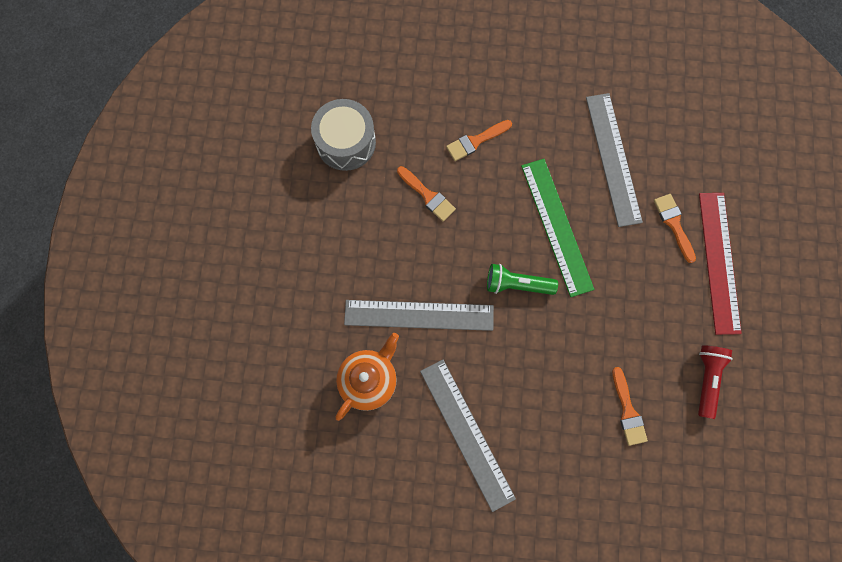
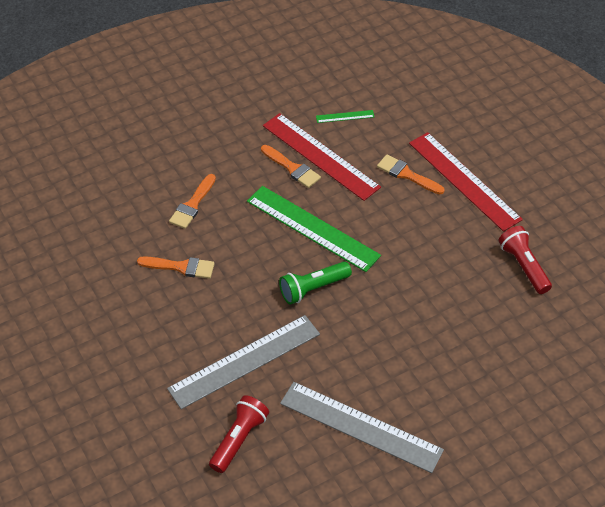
camera: 35 degrees left, 25 degrees down
grey drum [311,99,376,171] -> none
orange teapot [335,333,399,421] -> red flashlight [209,395,269,473]
grey ruler [586,93,643,227] -> red ruler [263,113,381,201]
orange brush [612,367,648,446] -> orange brush moved to [261,145,321,188]
none -> green ruler [316,110,374,123]

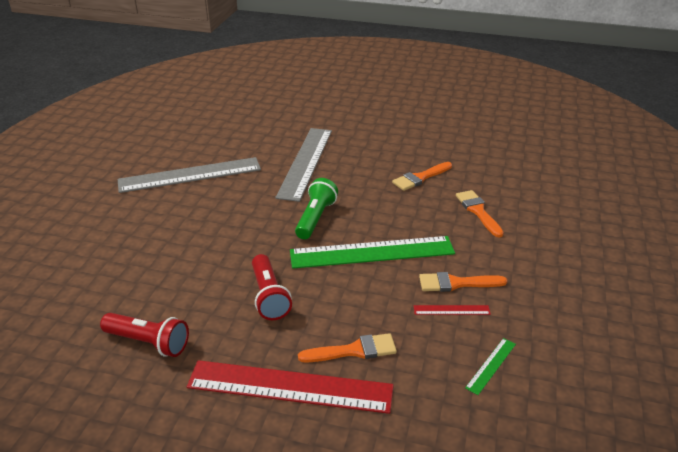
camera: 135 degrees right, 15 degrees down
red flashlight [209,395,269,473] -> red flashlight moved to [252,254,292,320]
red ruler [263,113,381,201] -> red ruler [414,305,491,315], size x0.42

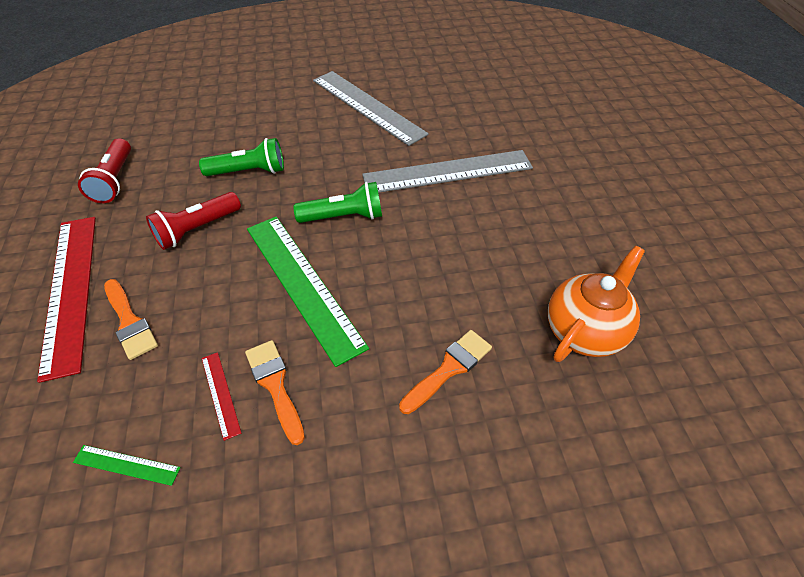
camera: 65 degrees right, 15 degrees up
orange brush [392,162,452,191] -> none
none -> green flashlight [199,138,284,176]
none -> orange teapot [548,246,645,362]

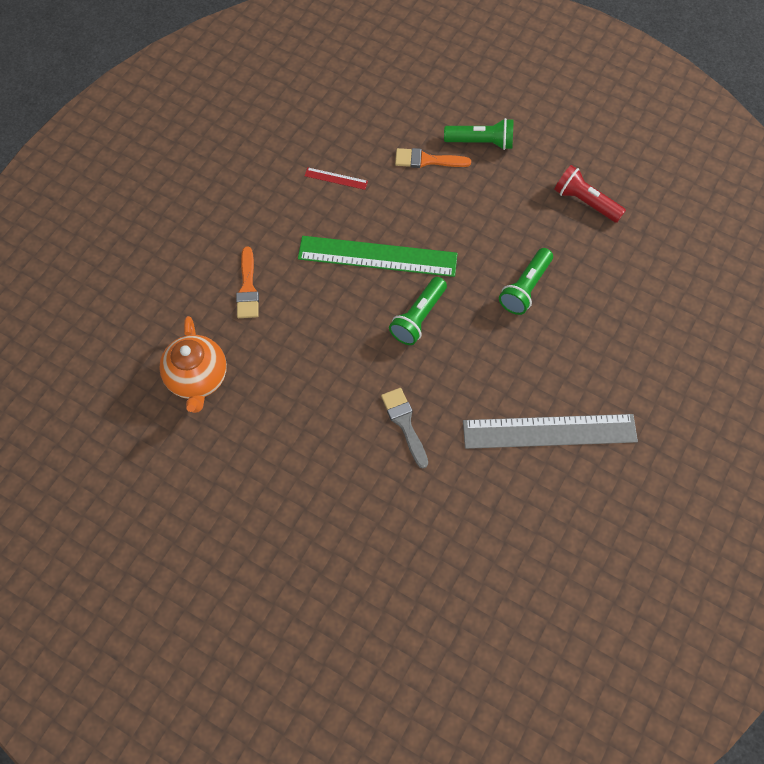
camera: 130 degrees right, 15 degrees up
red ruler [37,217,96,383] -> green flashlight [444,118,514,150]
green ruler [73,445,181,486] -> none
red flashlight [146,192,241,250] -> none
orange brush [245,340,305,445] -> none
grey ruler [362,150,533,193] -> grey brush [381,388,428,468]

